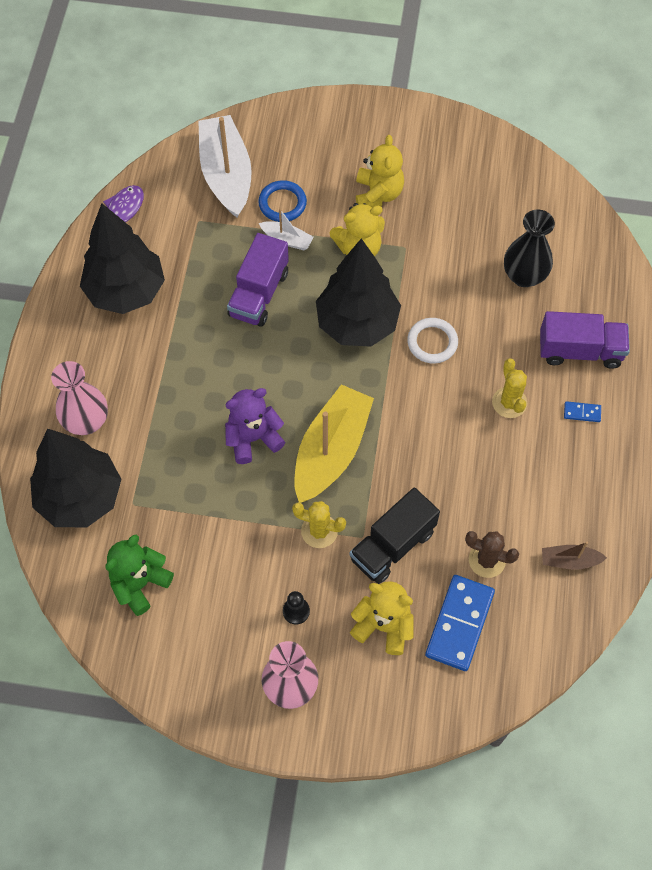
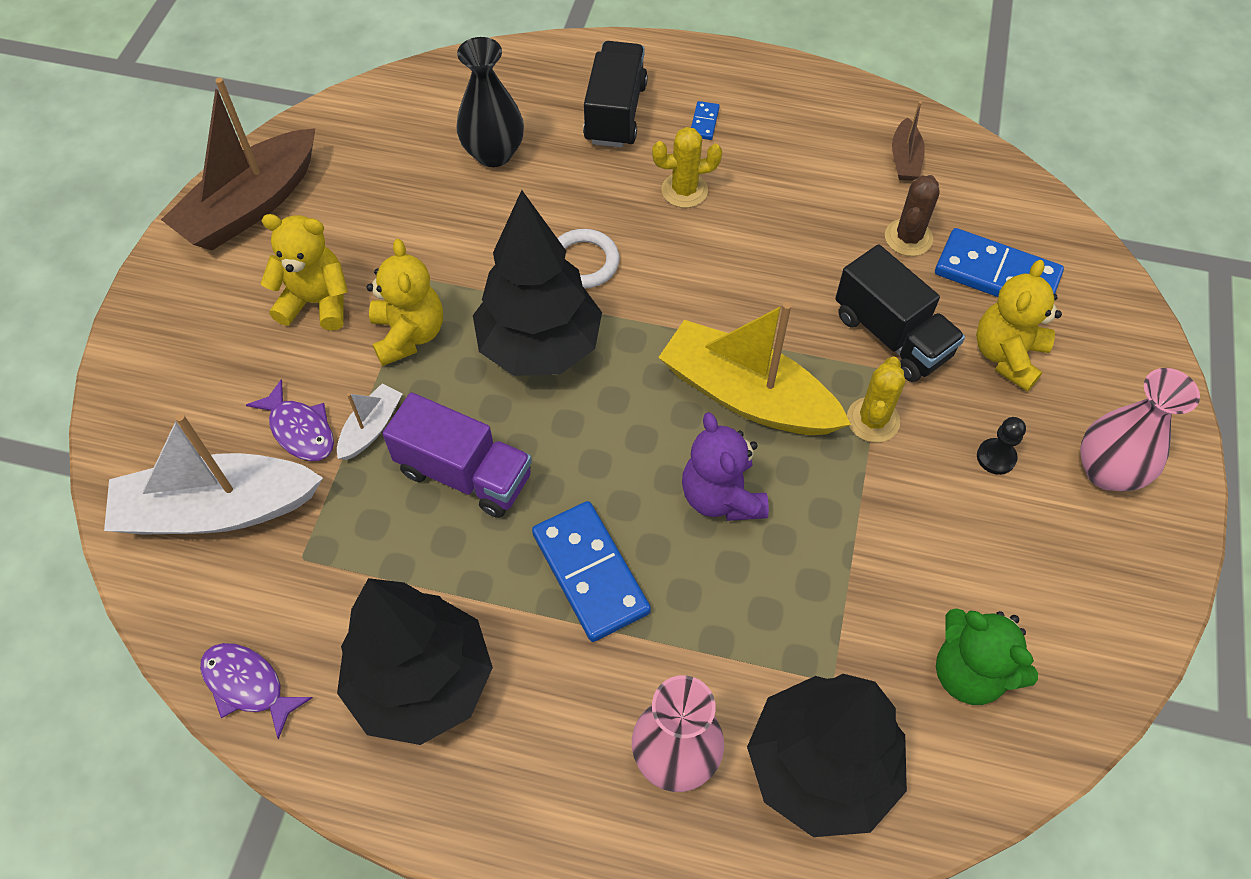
camera: 85 degrees left, 5 degrees down
blue ring [258,180,307,222] -> purple fish [246,379,334,461]
purple truck [540,311,630,369] -> black truck [583,41,648,148]
none -> brown boat [161,78,315,250]
none -> blue domino [532,501,651,642]

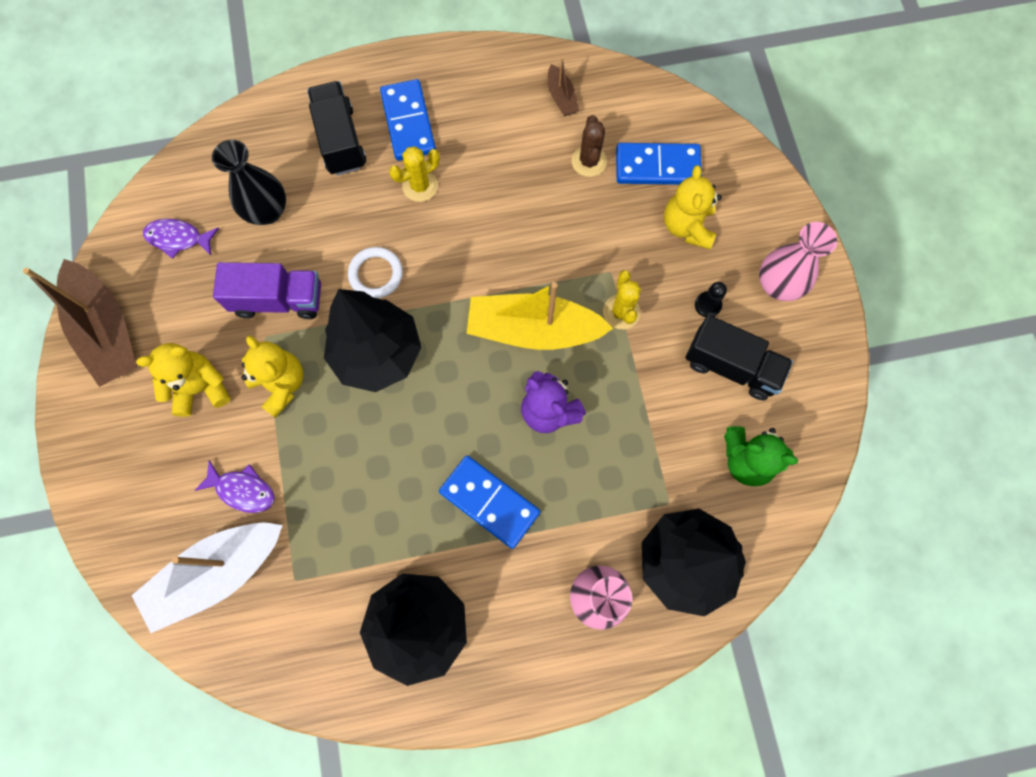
camera: 25 degrees left, 15 degrees up
brown boat [161,78,315,250] -> brown boat turned 45 degrees counterclockwise [23,259,137,387]
purple fish [200,643,312,739] -> purple fish moved to [143,219,219,259]
white boat [337,384,402,460] -> none
purple truck [383,392,532,518] -> purple truck moved to [213,262,321,319]
blue domino [691,101,720,140] -> blue domino [380,79,436,161], size x2.28
black truck [835,244,965,382] -> black truck moved to [686,315,793,400]

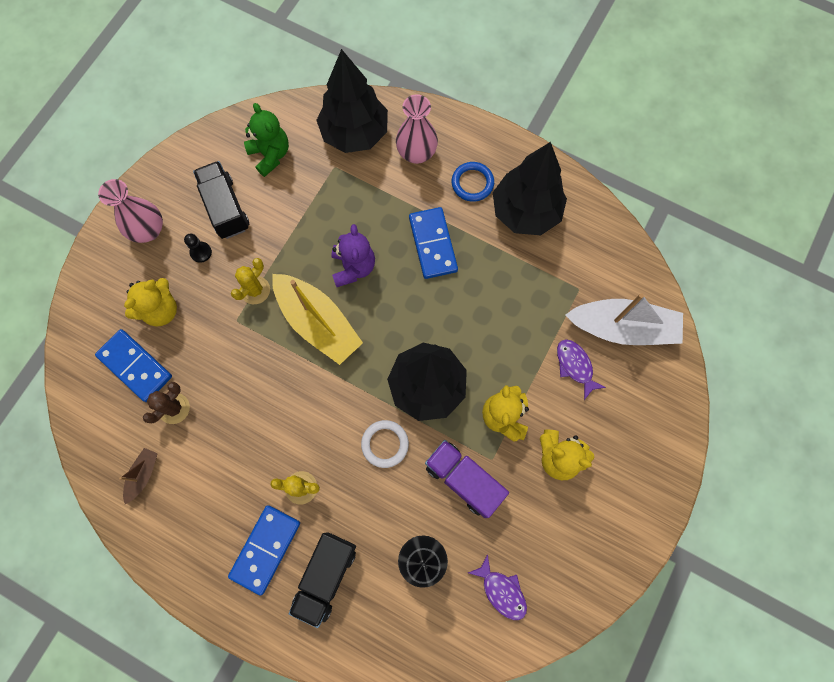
camera: 140 degrees left, 0 degrees up
brown boat [23,259,137,387] -> none
none -> blue ring [452,162,494,202]

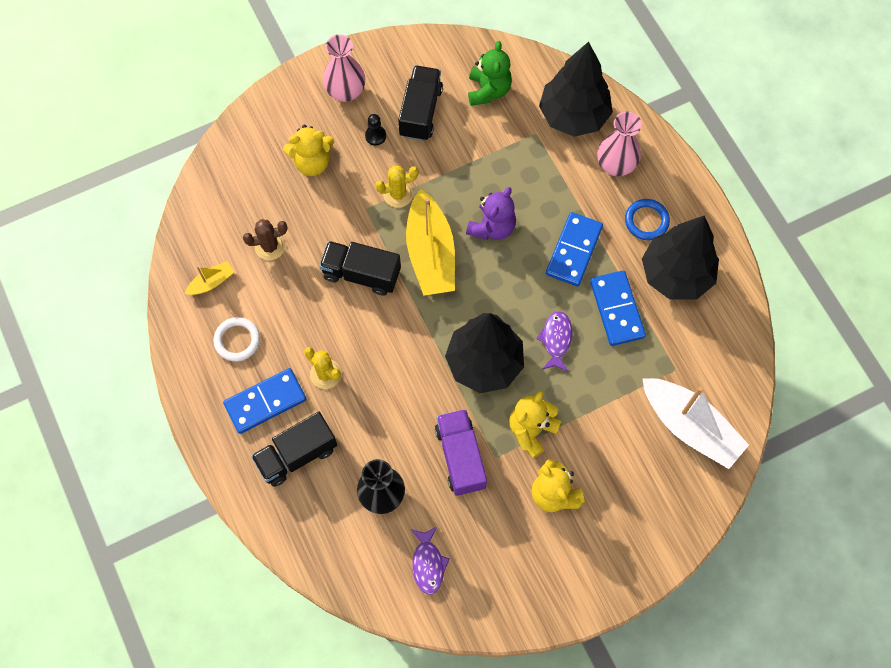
camera: 35 degrees right, 5 degrees down
blue domino [95,329,172,402] -> blue domino moved to [590,271,646,346]
brown boat [119,448,158,504] -> yellow boat [185,261,235,295]
white ring [361,420,409,468] -> white ring moved to [213,317,260,361]
purple fish [557,339,606,400] -> purple fish moved to [536,311,573,372]
none -> black truck [319,241,401,296]

